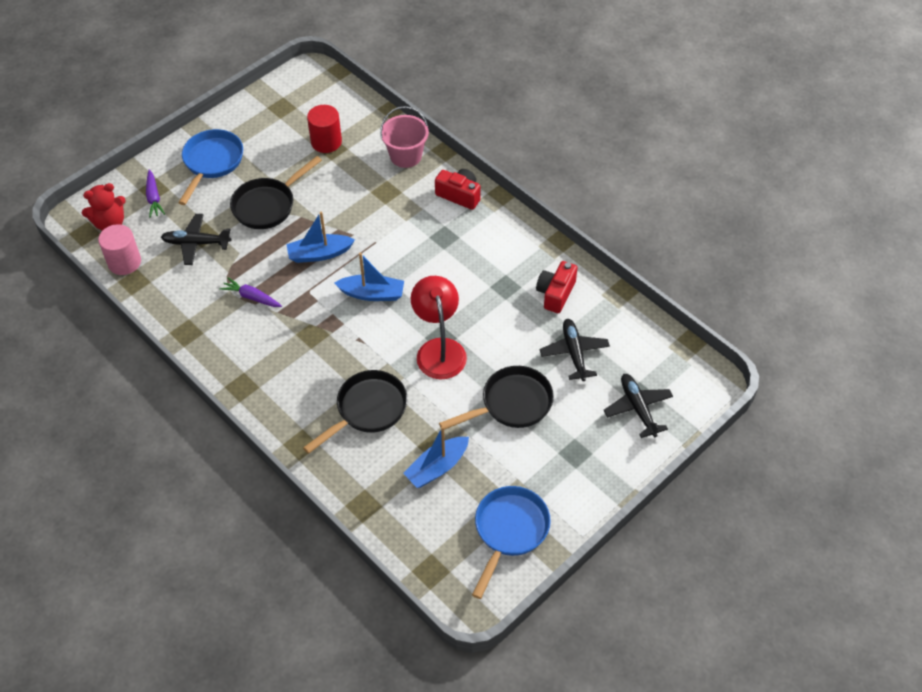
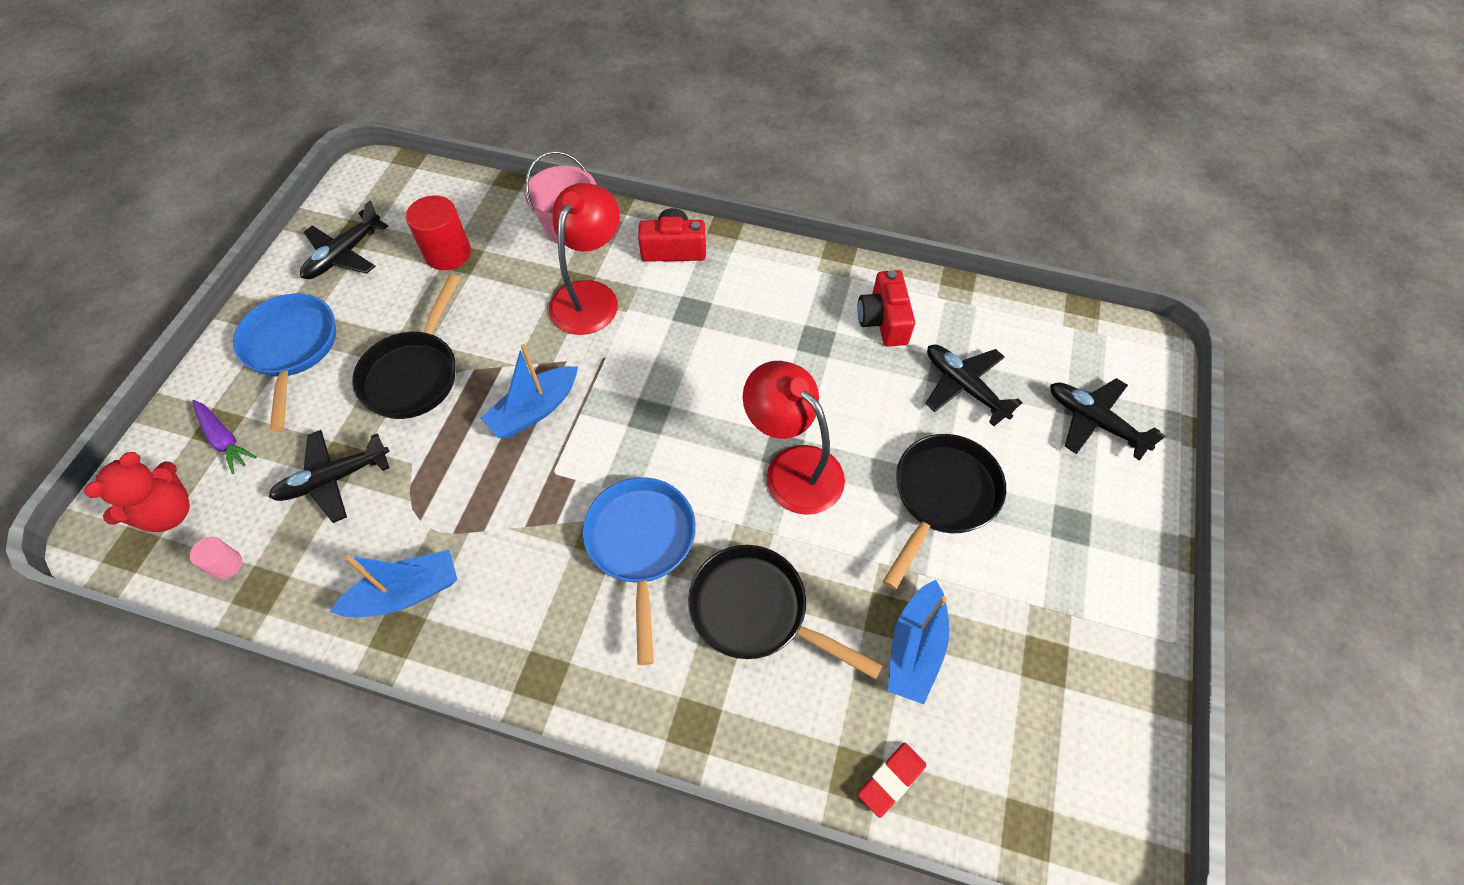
camera: 30 degrees left, 5 degrees up
pink cylinder [98,224,141,275] -> pink cylinder [190,537,242,579], size x0.53
purple carrot [220,277,282,307] -> none
black pan [303,370,408,454] -> black pan turned 75 degrees counterclockwise [688,545,883,679]
blue boat [334,253,404,301] -> blue boat moved to [330,550,457,617]
blue pan [472,486,551,599] -> blue pan moved to [583,477,696,665]
none -> black plane [300,201,388,279]
none -> red lamp [549,183,620,335]
none -> red eraser [858,743,926,818]

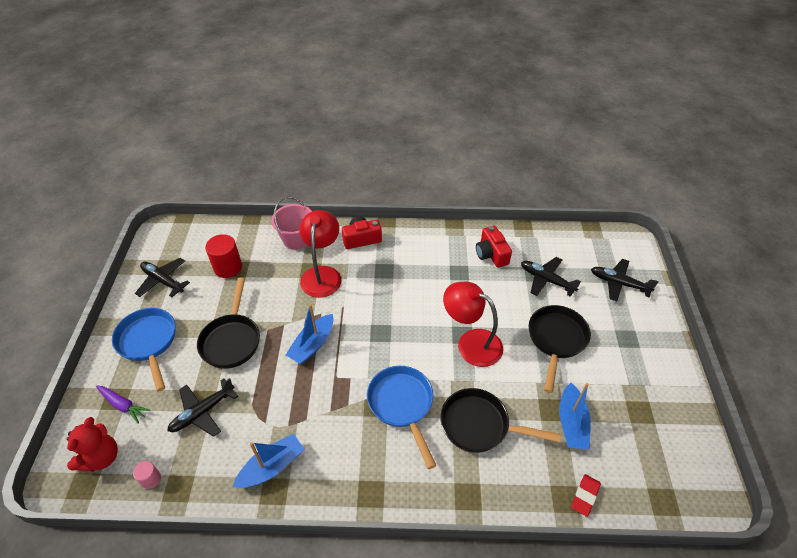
camera: 15 degrees left, 10 degrees down
black plane [300,201,388,279] -> black plane turned 105 degrees clockwise [135,258,190,297]

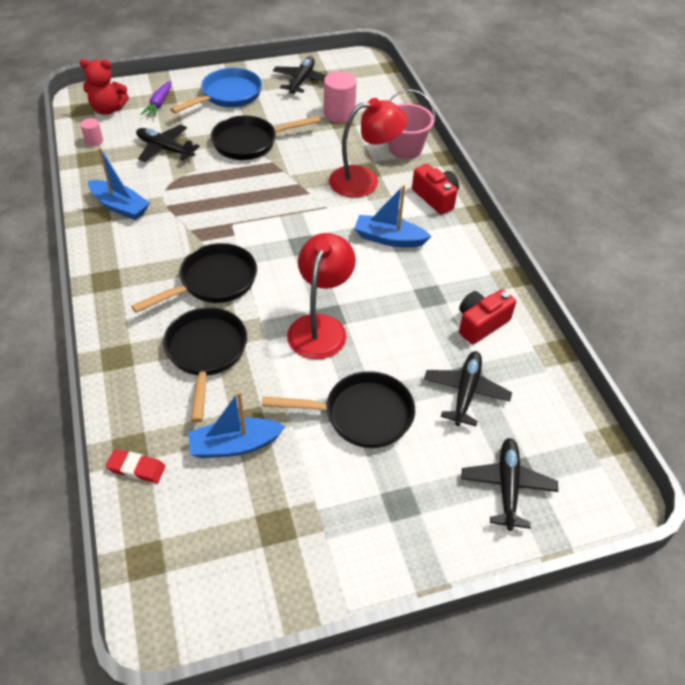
camera: 70 degrees right, 0 degrees up
red cylinder [205,234,242,278] -> pink cylinder [324,72,357,123]
blue boat [286,304,334,364] -> blue boat moved to [354,185,431,247]
blue pan [367,366,436,469] -> black pan [131,243,257,313]

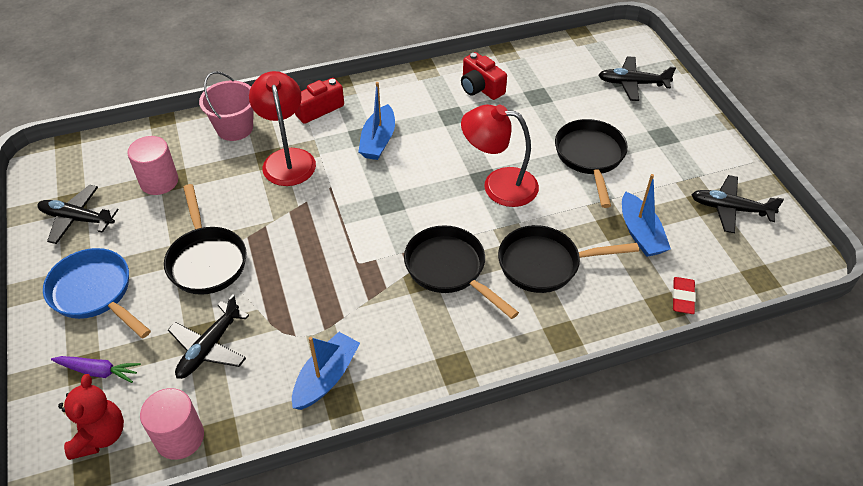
camera: 90 degrees left, 0 degrees up
pink cylinder [80,118,103,146] -> pink cylinder [140,388,204,460], size x1.88
black plane [424,351,512,426] -> black plane moved to [691,175,784,233]

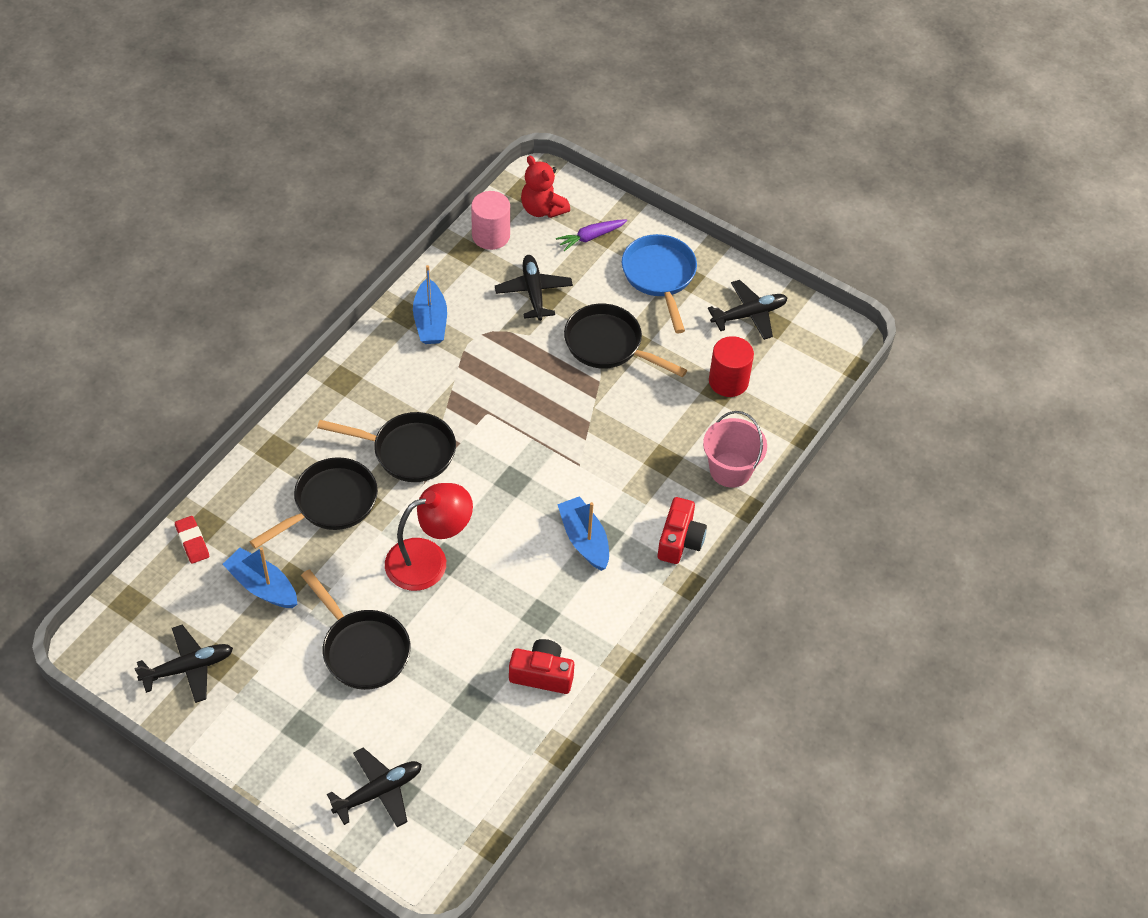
camera: 140 degrees right, 5 degrees up
blue pan [43,248,151,338] -> blue pan turned 105 degrees counterclockwise [622,234,697,333]
pink cylinder [127,136,178,195] -> red cylinder [709,336,754,397]
red lamp [249,71,316,186] -> none

